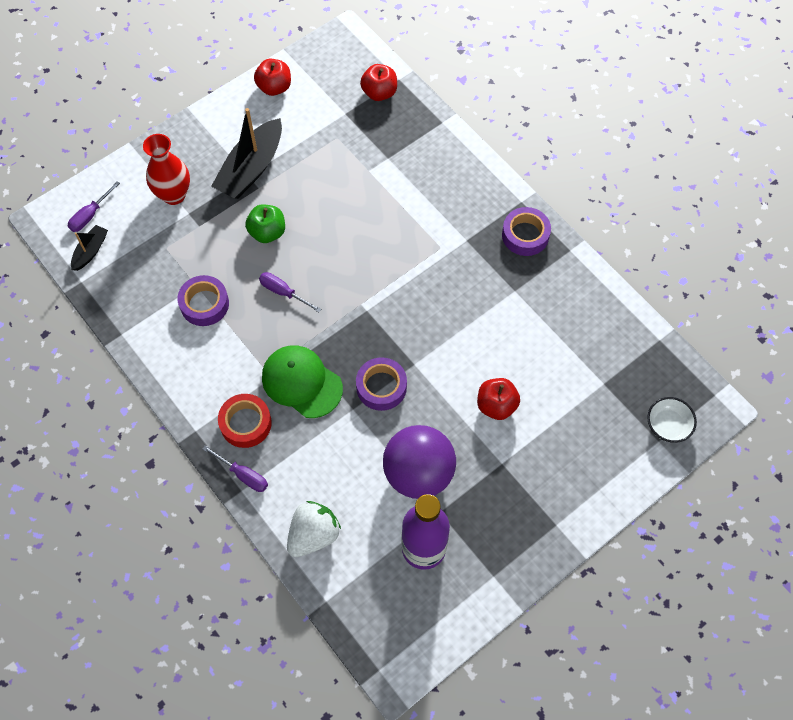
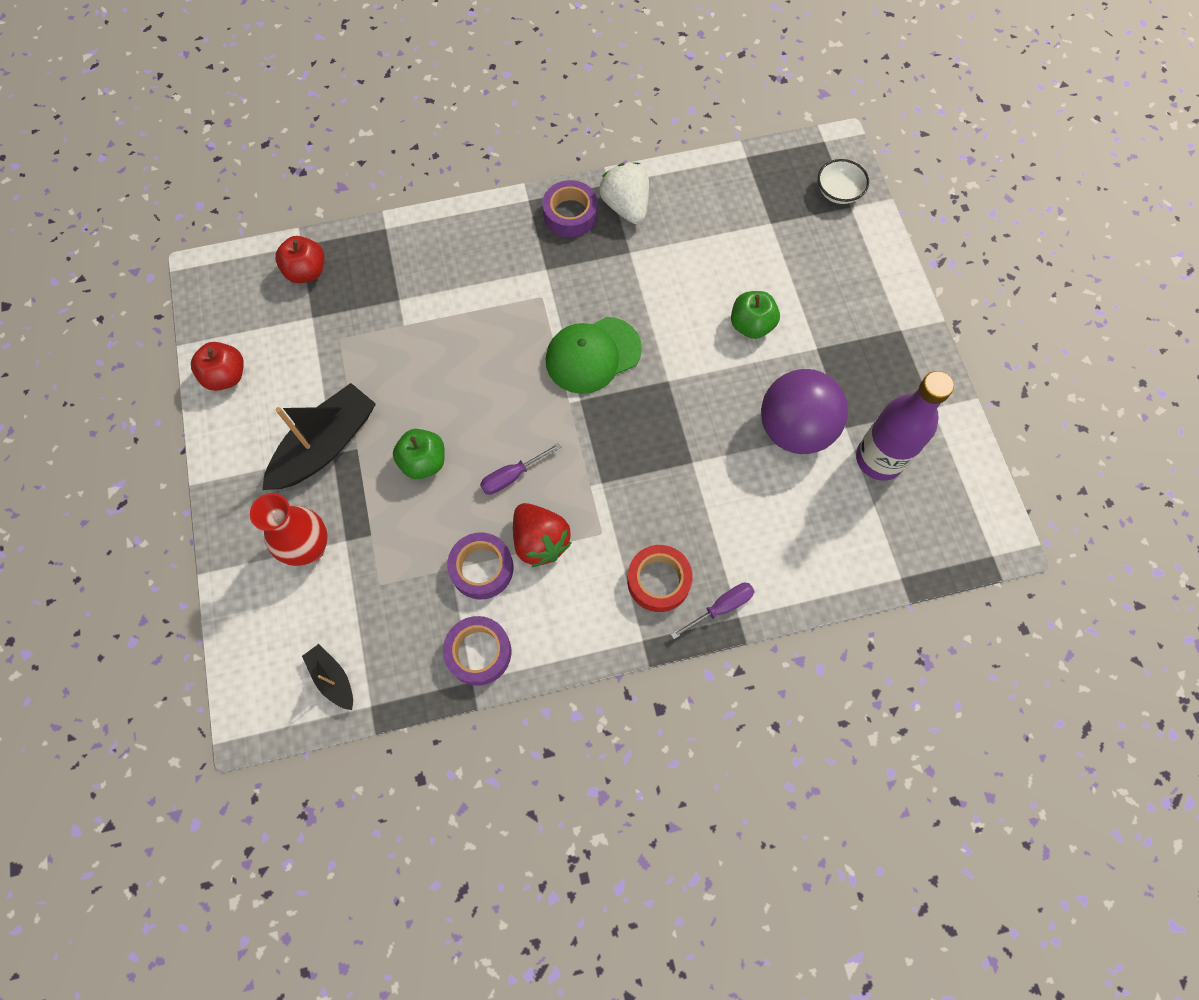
camera: 65 degrees left, 5 degrees up
purple screwdriver [68,181,120,232] -> none
black boat [211,108,282,199] -> black boat turned 105 degrees counterclockwise [262,383,376,490]
green cap [262,345,343,418] -> green cap moved to [546,317,642,394]
white strawberry [287,501,341,557] -> white strawberry moved to [599,162,649,224]
purple tape [356,357,407,411] -> purple tape moved to [443,616,511,686]
red apple [477,378,520,420] -> green apple [731,291,780,339]
none -> red strawberry [513,503,572,568]

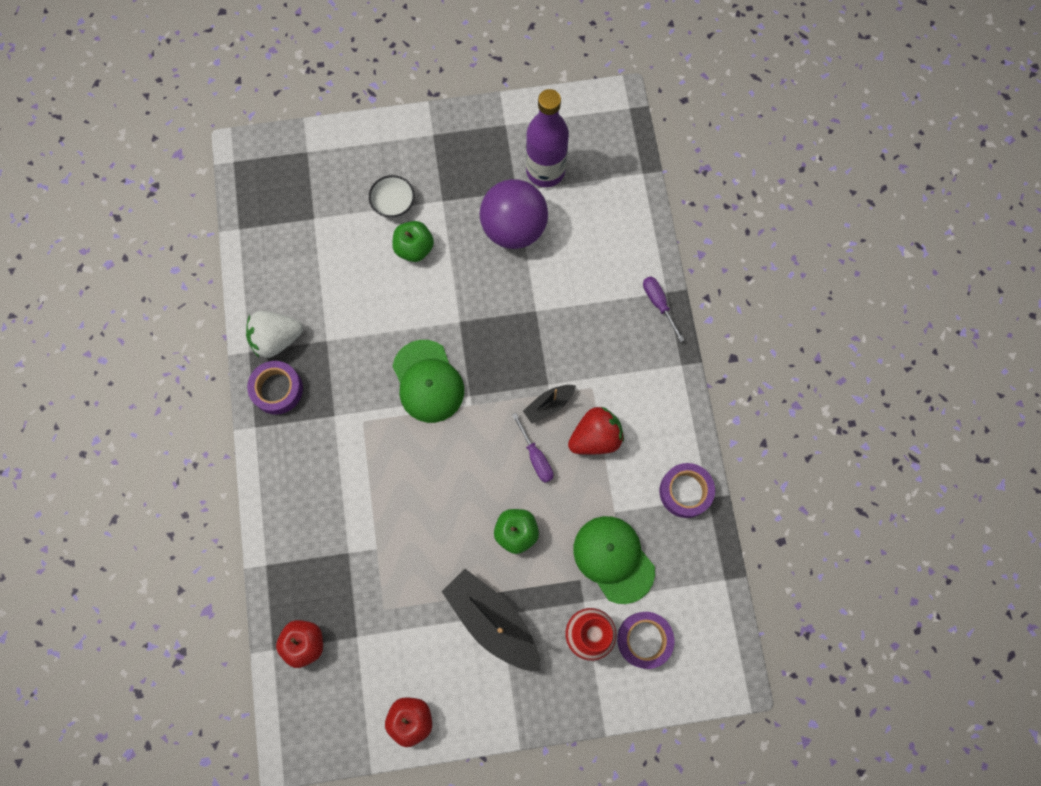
camera: 85 degrees left, 5 degrees up
black boat [302,644,353,710] -> black boat moved to [523,385,576,424]
purple tape [447,532,513,599] -> purple tape moved to [617,612,674,669]
red tape [627,545,693,612] -> none
white bowl [818,159,869,204] -> white bowl moved to [369,175,415,218]
none -> green cap [573,516,655,604]

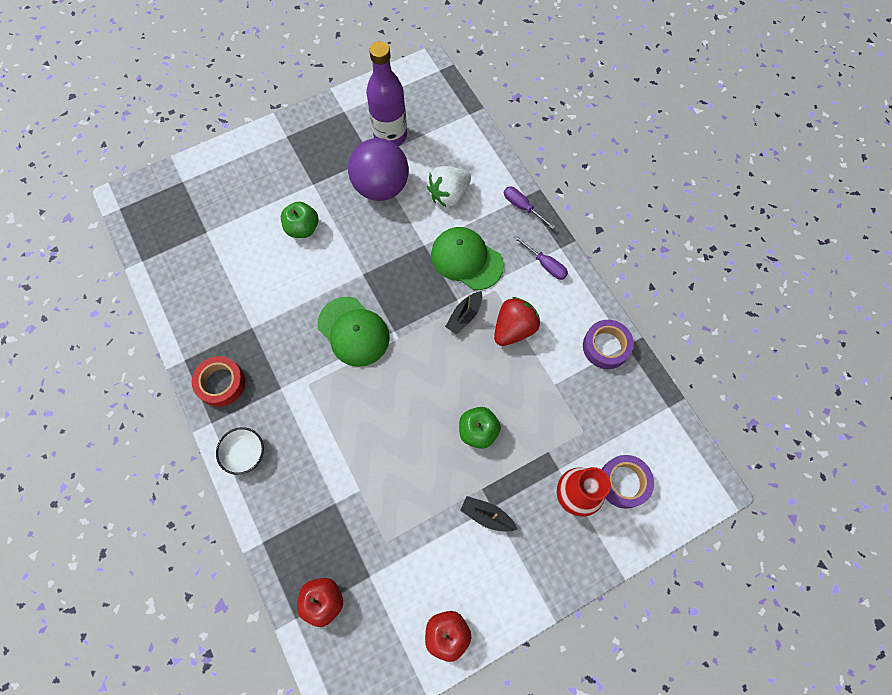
camera: 20 degrees left, 5 degrees down
white strawberry [246,311,303,358] -> white strawberry moved to [426,166,471,207]
purple tape [247,361,303,415] -> red tape [192,356,245,407]
white bowl [369,175,415,218] -> white bowl moved to [216,427,264,475]
black boat [442,569,540,671] -> black boat [460,496,518,532], size x0.51
purple screwdriver [512,413,553,483] -> purple screwdriver moved to [514,235,568,280]
green cap [573,516,655,604] -> green cap moved to [431,227,504,290]

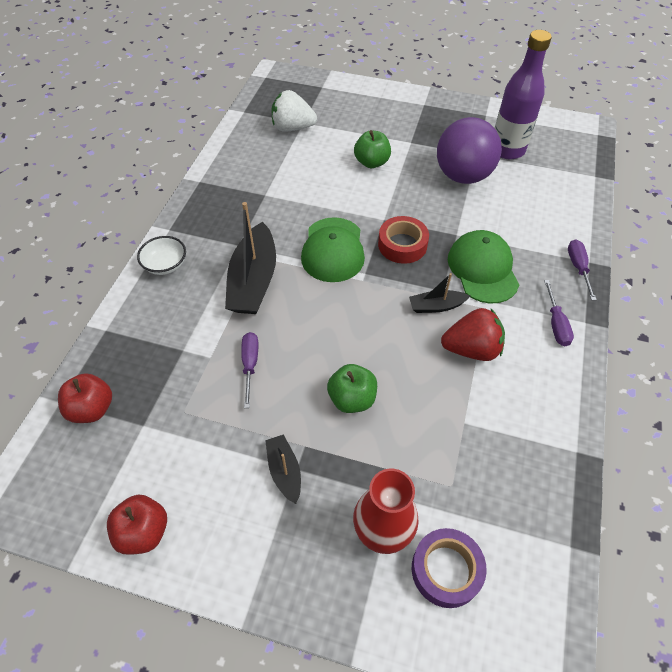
camera: 45 degrees right, 15 degrees down
red tape [192,356,245,407] -> red tape moved to [378,216,429,264]
white strawberry [426,166,471,207] -> white strawberry moved to [272,90,317,132]
purple tape [583,320,634,369] -> none
none -> black boat [225,202,276,314]
none -> purple screwdriver [241,332,259,408]

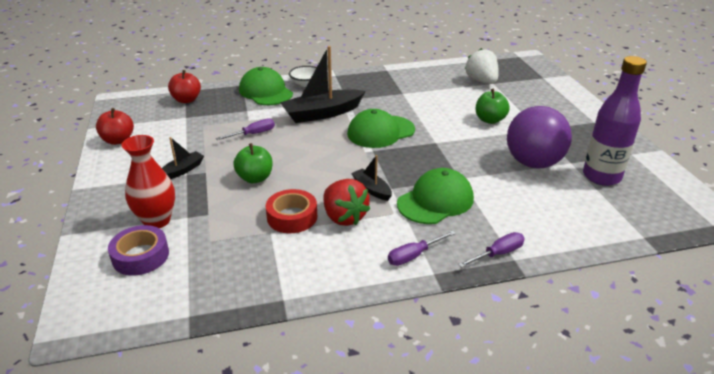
camera: 60 degrees right, 20 degrees down
red tape [378,216,429,264] -> red tape moved to [266,189,317,233]
none -> green cap [239,67,293,105]

